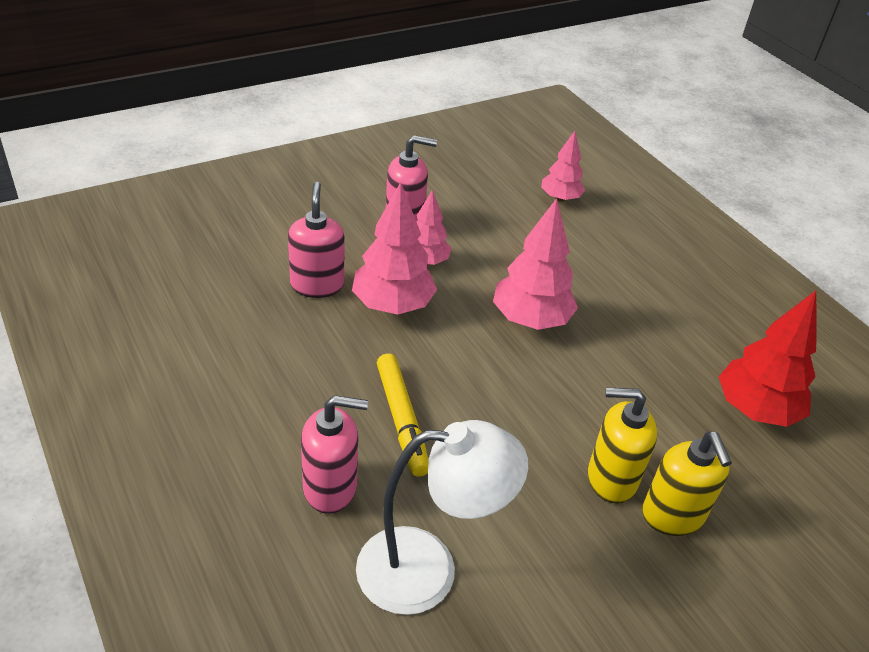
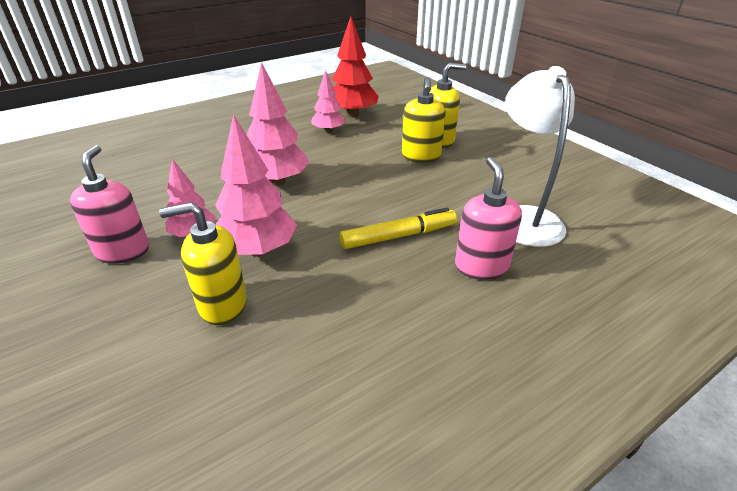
camera: 90 degrees left, 5 degrees down
pink soap dispenser [288,182,345,298] -> yellow soap dispenser [159,202,247,325]
pink tree [541,131,585,202] -> pink tree moved to [312,70,346,133]

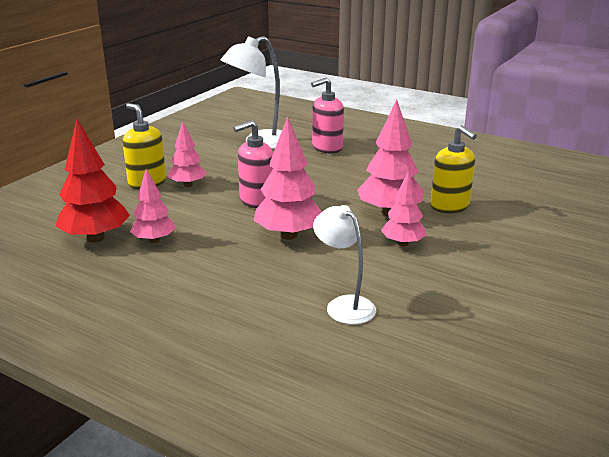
camera: 115 degrees left, 10 degrees down
pink soap dispenser [70,145,149,264] -> pink soap dispenser moved to [233,120,273,208]
yellow marker [340,207,457,249] -> none
yellow soap dispenser [402,77,446,163] -> pink tree [168,121,207,187]
none -> white lamp [313,205,376,325]

